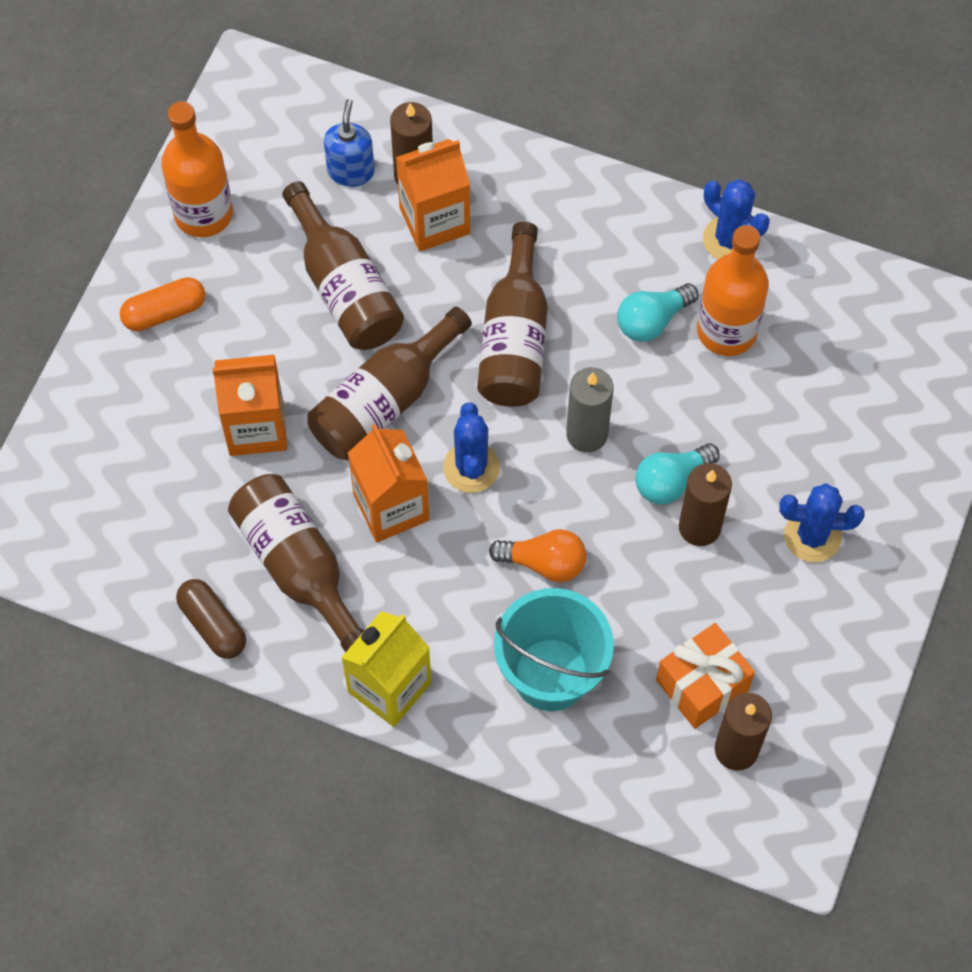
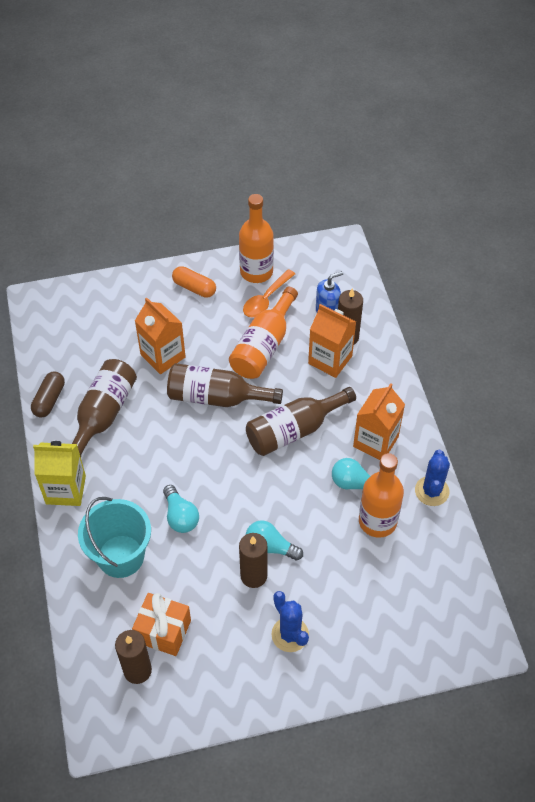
camera: 55 degrees right, 10 degrees down
brown bottle [282,181,404,350] -> orange bottle [229,287,298,379]
orange carton [348,424,429,542] -> orange carton moved to [353,383,405,460]
blue cactus [443,402,500,493] -> none
orange light bulb [489,529,587,582] -> turquoise light bulb [163,485,199,533]
grey candle [566,367,613,452] -> none
none -> orange spoon [243,269,295,317]

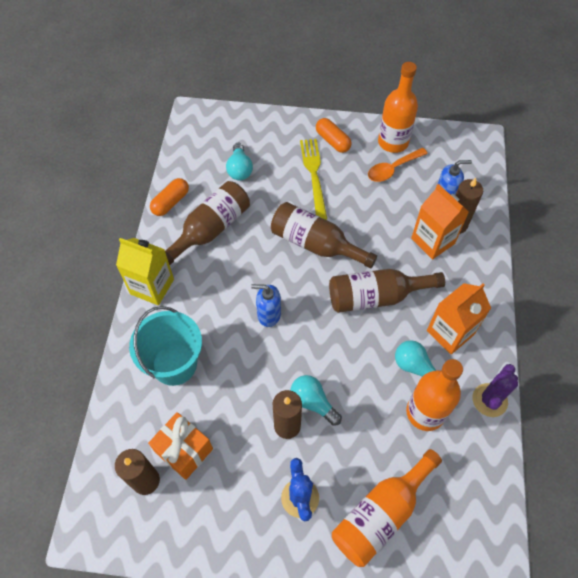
camera: 20 degrees right, 5 degrees up
brown capsule [31,371,65,418] -> orange capsule [150,178,189,216]
orange carton [135,298,186,374] -> none
turquoise light bulb [163,485,199,533] -> turquoise light bulb moved to [226,143,253,180]
orange bottle [229,287,298,379] -> orange bottle moved to [332,449,442,567]
blue cactus [415,450,450,506] -> purple cactus [473,364,518,417]
none -> blue soap dispenser [251,284,281,327]
none -> yellow fork [300,139,327,220]

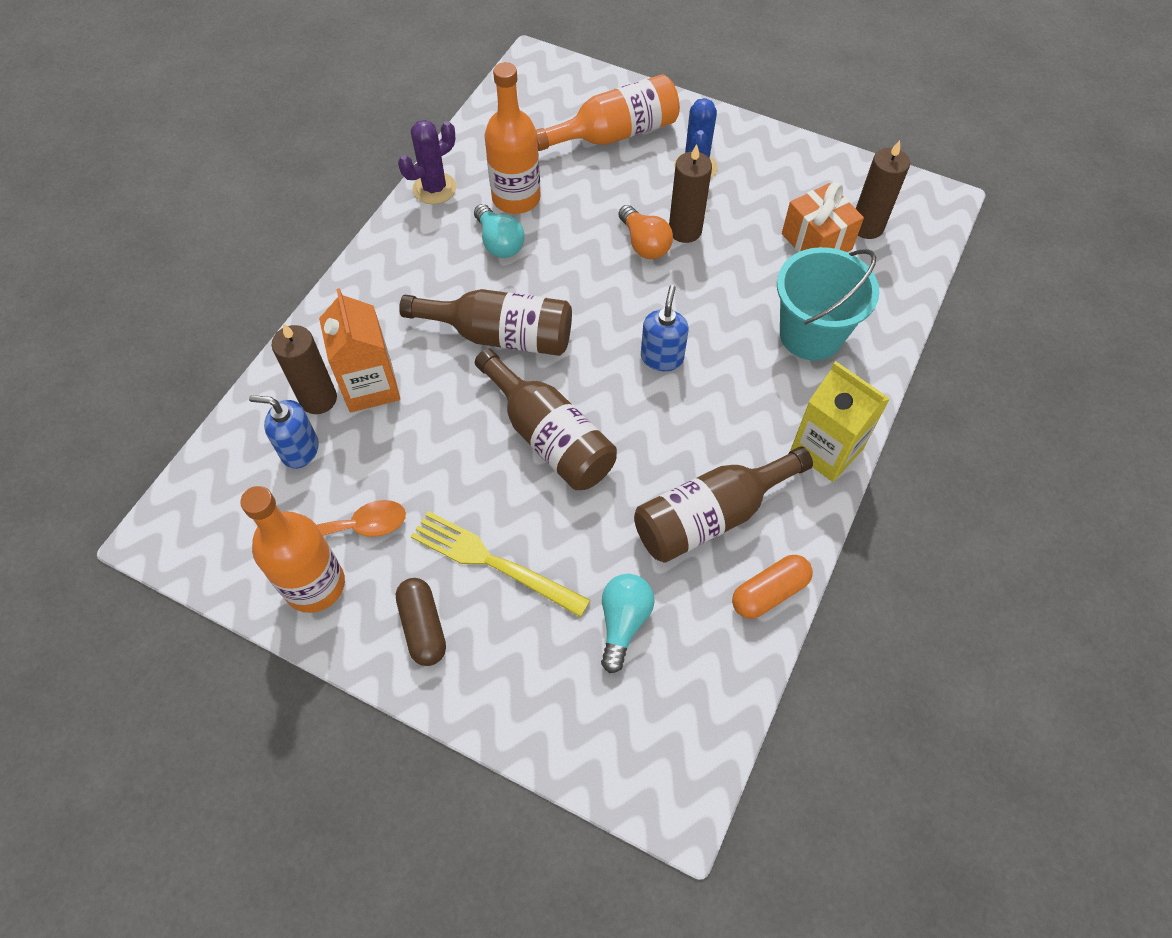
camera: 160 degrees left, 0 degrees up
blue soap dispenser [251,284,281,327] -> blue soap dispenser turned 105 degrees counterclockwise [641,285,689,371]
turquoise light bulb [290,375,342,426] -> orange light bulb [618,205,673,259]
yellow fork [300,139,327,220] -> yellow fork turned 105 degrees clockwise [411,511,590,617]
orange capsule [316,118,351,153] -> brown capsule [396,578,446,666]
orange carton [427,283,491,354] -> none

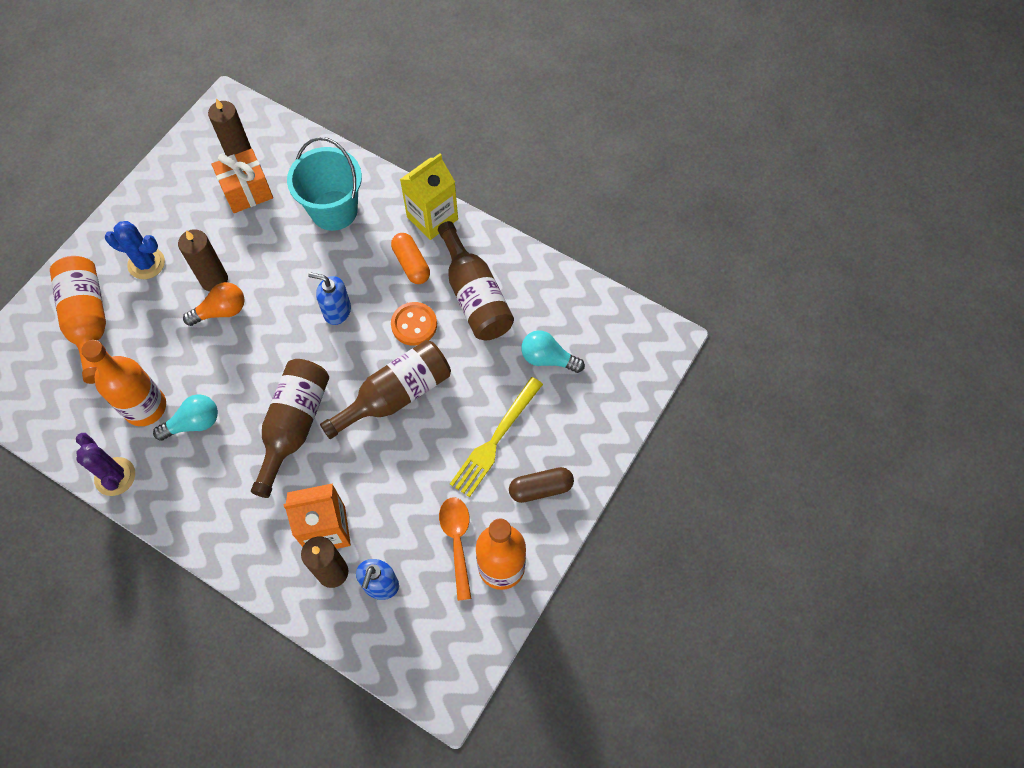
camera: 85 degrees left, 5 degrees up
orange capsule [732,555,813,619] -> orange capsule moved to [391,233,430,284]
none -> orange button [391,302,437,346]

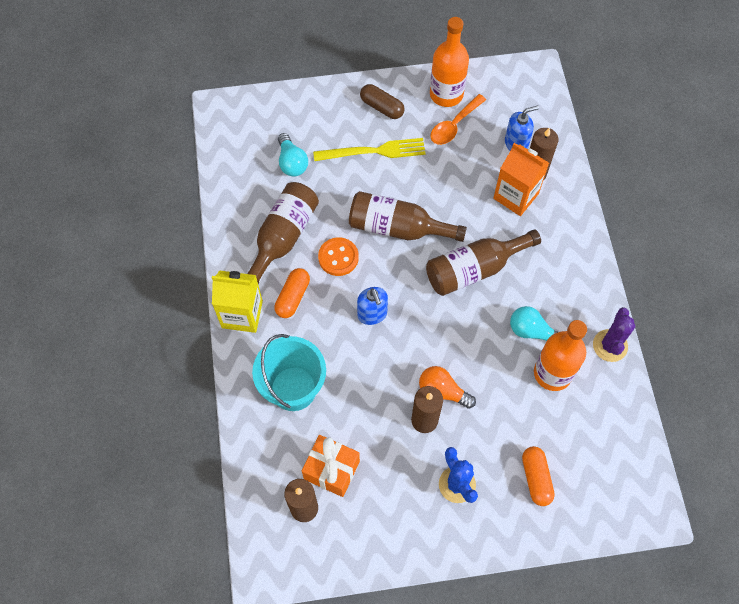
camera: 130 degrees left, 0 degrees up
orange bottle [50,256,106,384] -> orange capsule [522,446,555,506]

